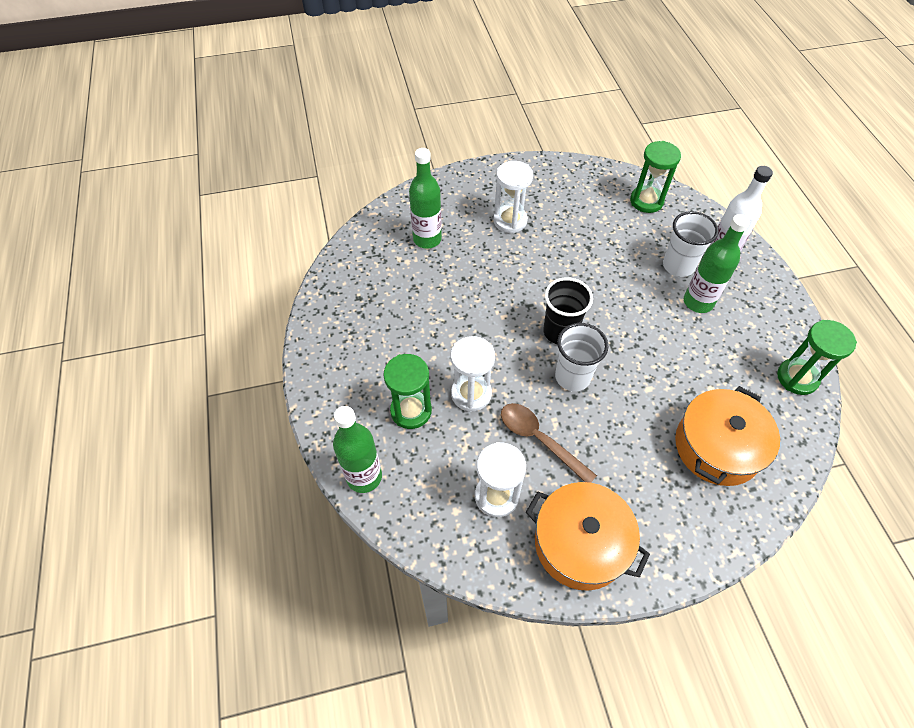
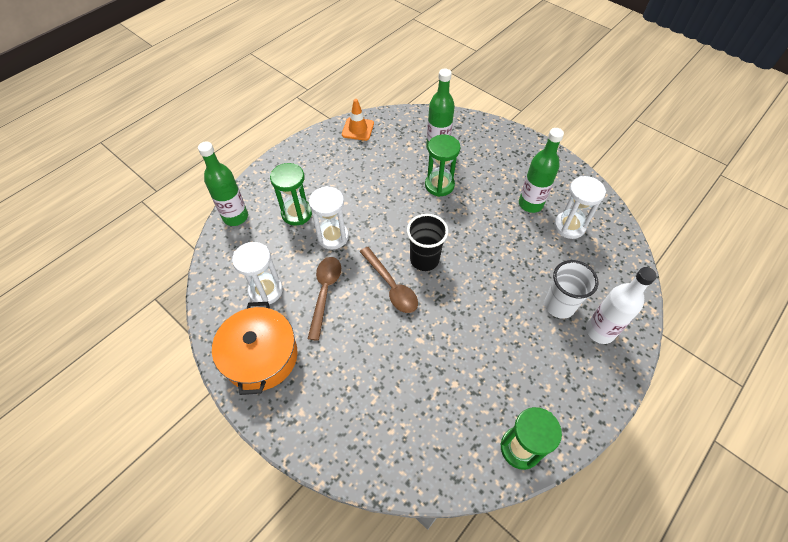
camera: 55 degrees right, 0 degrees up
white hourglass [493,161,533,233] -> white hourglass moved to [554,176,606,239]
white cup [555,323,609,391] -> brown spoon [360,247,418,313]
green hourglass [630,141,681,213] -> green hourglass moved to [425,135,460,197]
orange pot [675,386,780,486] -> none
green bottle [684,214,750,313] -> green bottle moved to [519,128,564,213]
none -> orange traffic cone [342,99,374,141]

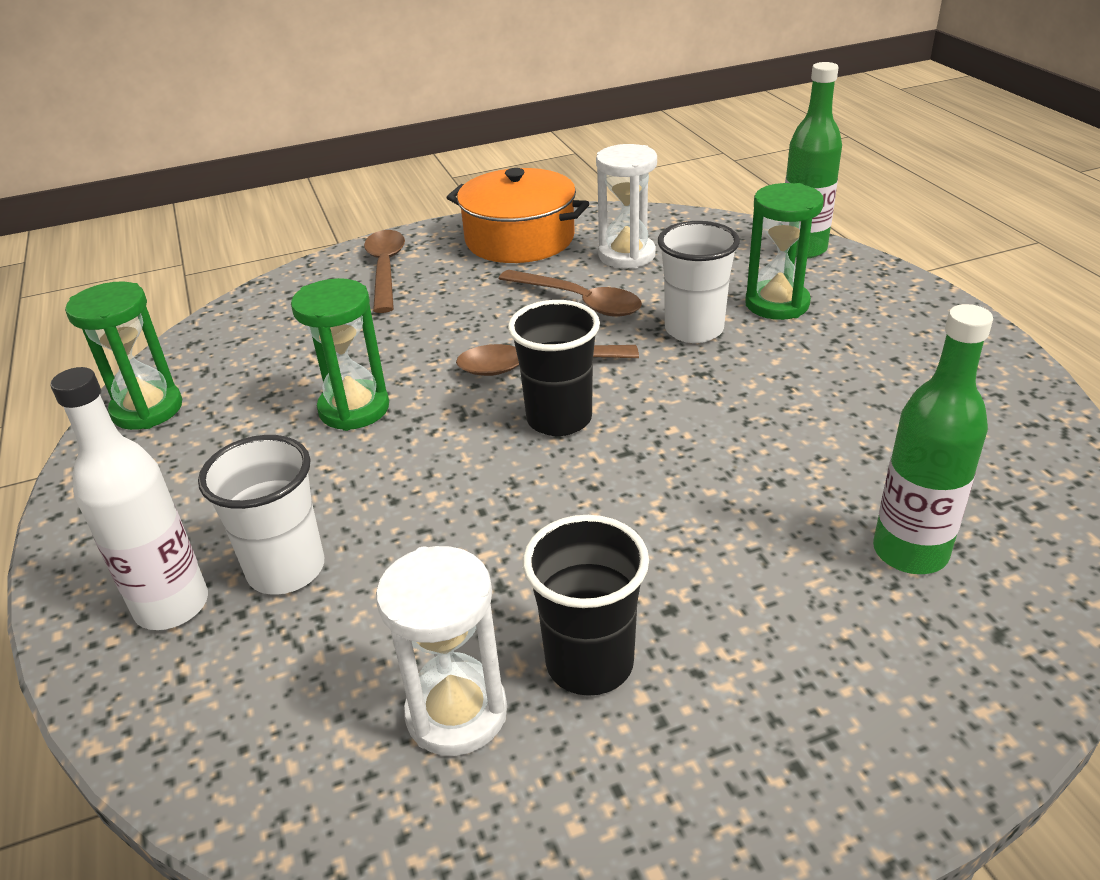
camera: 120 degrees right, 20 degrees down
white hourglass [309,186,349,250] -> white cup [658,221,740,343]
orange traffic cone [342,99,374,141] -> none
green hourglass [425,135,460,197] -> green hourglass moved to [291,278,389,431]
green bottle [519,128,564,213] -> black cup [523,515,649,696]
none -> brown spoon [364,230,405,313]

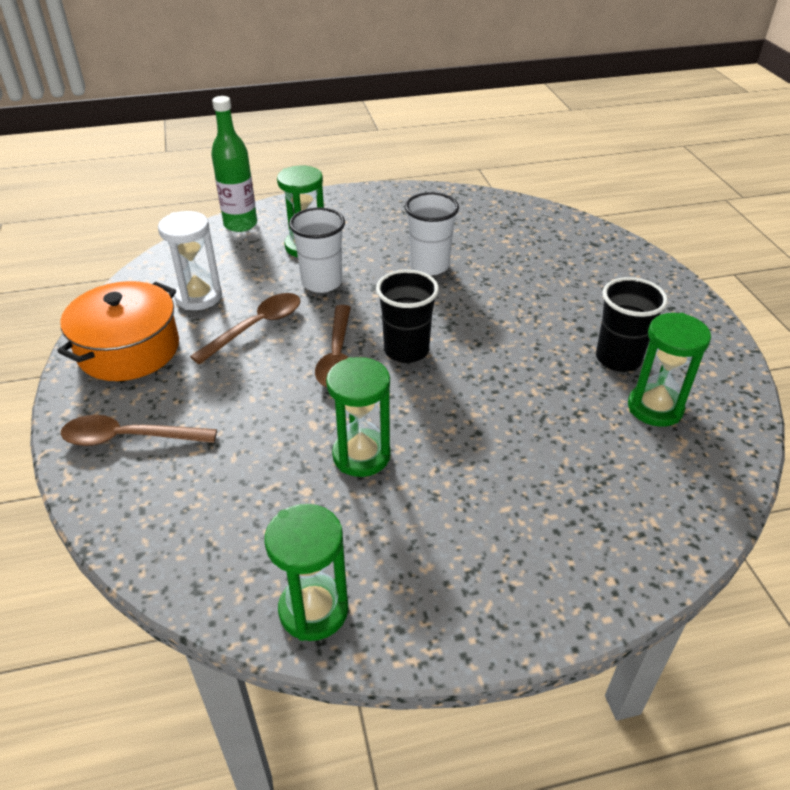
camera: 85 degrees left, 5 degrees up
white bottle [50,367,208,630] -> none
white cup [198,435,324,595] -> white cup moved to [405,192,459,276]
white hourglass [376,546,507,756] -> green hourglass [628,313,711,427]
green bottle [873,304,993,574] -> none

